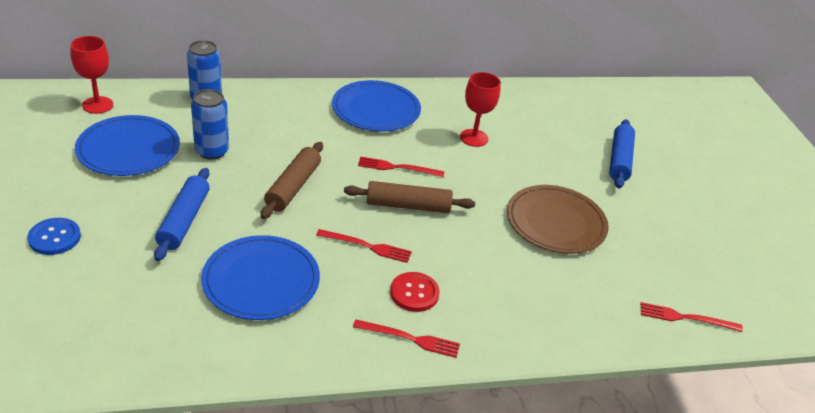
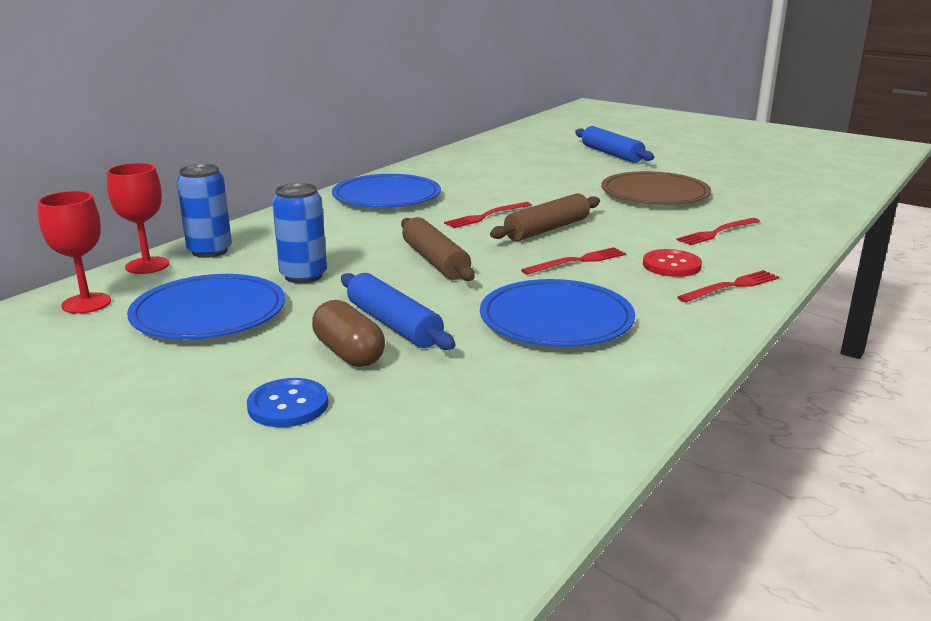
camera: 40 degrees left, 15 degrees down
red goblet [460,72,501,147] -> red goblet moved to [107,163,169,274]
red fork [640,302,743,332] -> red fork moved to [677,218,760,245]
none -> brown capsule [312,300,385,367]

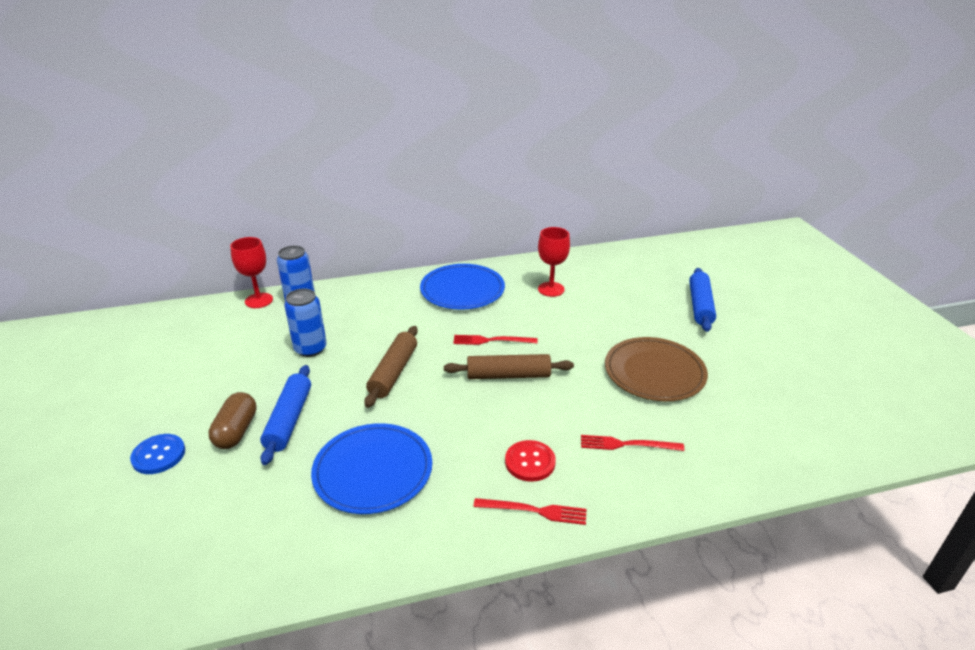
camera: 40 degrees right, 10 degrees up
red goblet [37,191,111,314] -> red goblet moved to [538,227,570,297]
blue plate [127,274,285,340] -> none
red fork [521,247,626,275] -> none

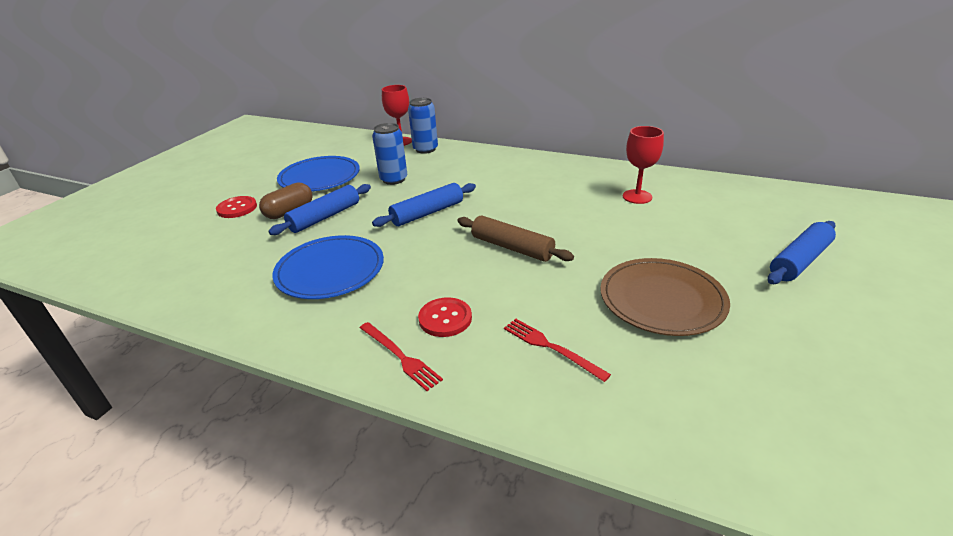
camera: 40 degrees right, 0 degrees up
blue button [130,434,185,474] -> red button [216,196,257,218]
brown rolling pin [364,326,418,408] -> blue rolling pin [372,183,476,227]
blue plate [420,264,505,310] -> blue plate moved to [277,156,360,191]
red fork [453,335,538,345] -> none

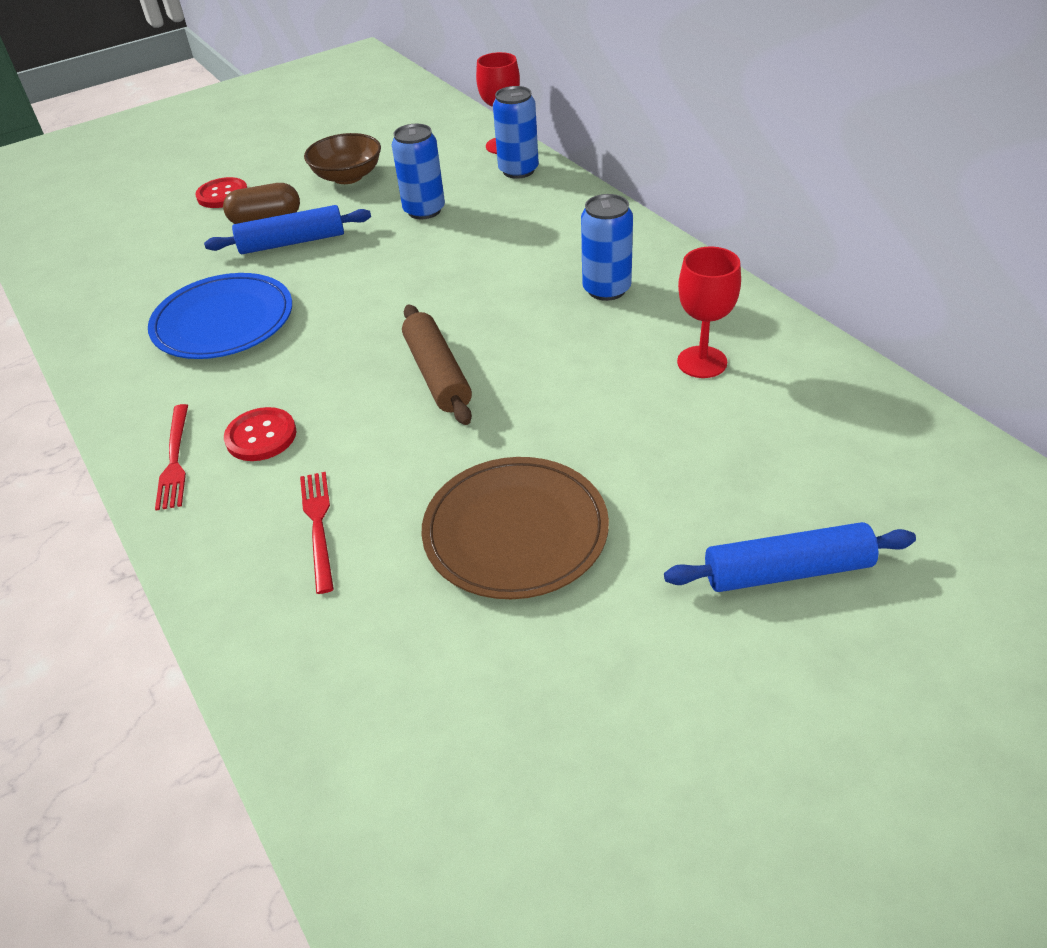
camera: 35 degrees right, 10 degrees up
blue plate [277,156,360,191] -> brown bowl [304,133,381,184]
blue rolling pin [372,183,476,227] -> none
none -> blue can [581,194,633,301]

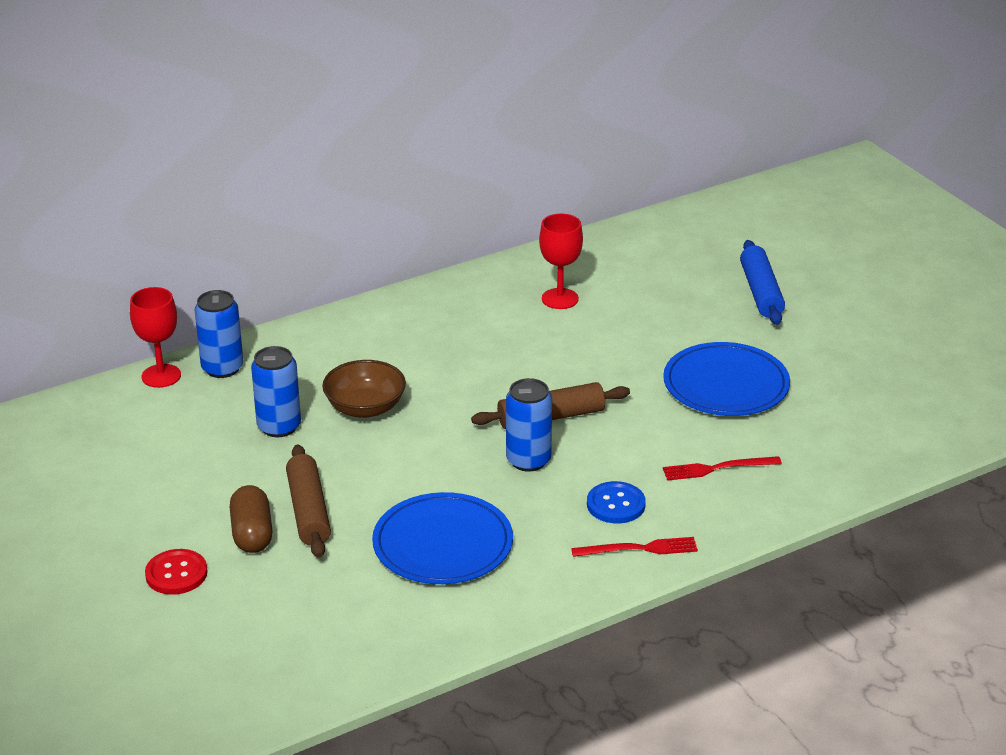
camera: 90 degrees left, 10 degrees down
blue rolling pin [204,205,371,254] -> brown rolling pin [286,444,331,558]
red button [224,407,297,461] -> blue button [587,481,646,523]
brown bowl [304,133,381,184] -> brown bowl moved to [322,360,406,418]
brown plate [422,457,609,599] -> blue plate [663,342,790,416]
blue can [581,194,633,301] -> blue can moved to [506,378,552,472]

